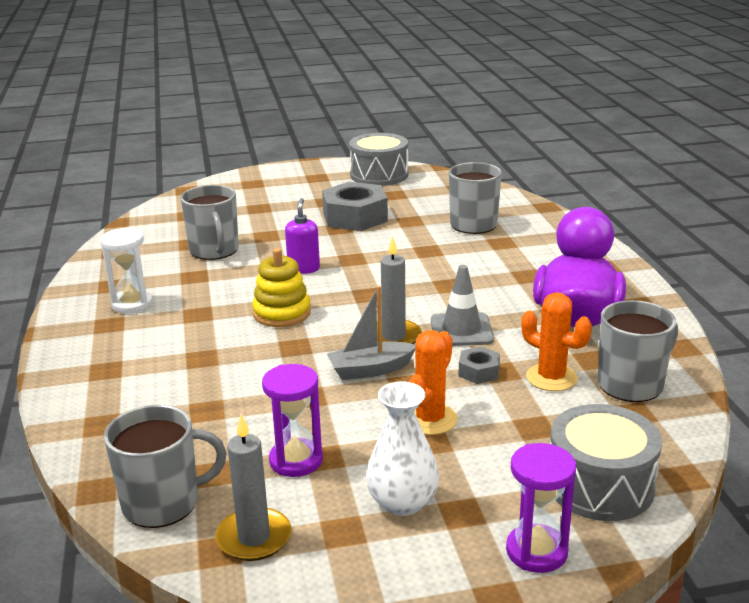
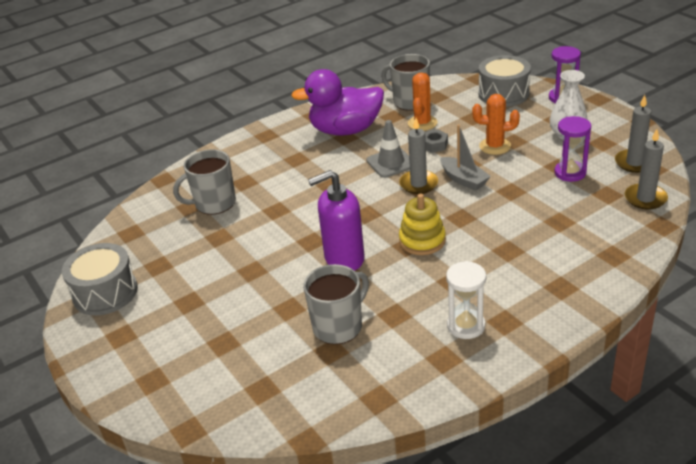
camera: 110 degrees left, 10 degrees up
grey mug [104,405,226,528] -> grey candle [625,129,668,209]
purple soap dispenser [285,198,320,274] -> purple soap dispenser [308,170,365,271], size x1.70
grey nut [322,182,388,231] -> none

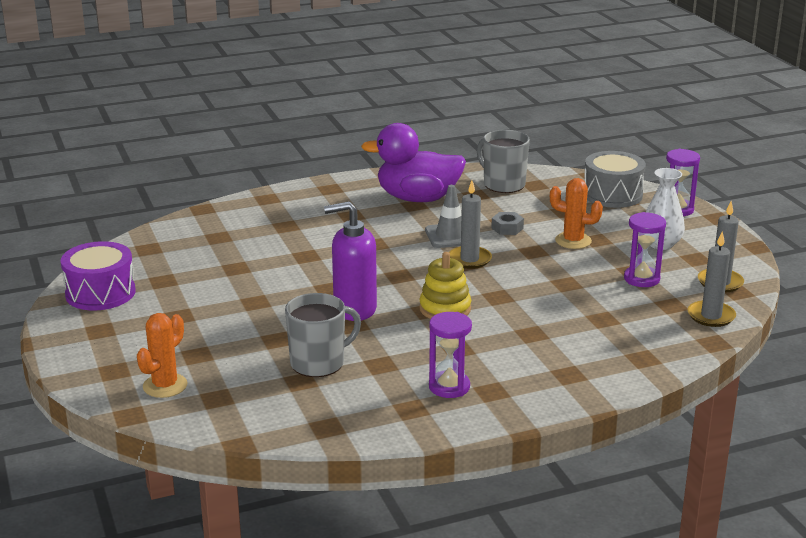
camera: 10 degrees right, 10 degrees down
grey drum [62,243,138,316] -> purple drum [61,241,136,310]
grey mug [173,149,236,215] -> none
orange cactus [408,73,438,131] -> orange cactus moved to [137,313,187,398]
grey boat [440,124,491,191] -> none
white hourglass [446,261,486,339] -> purple hourglass [429,312,472,398]

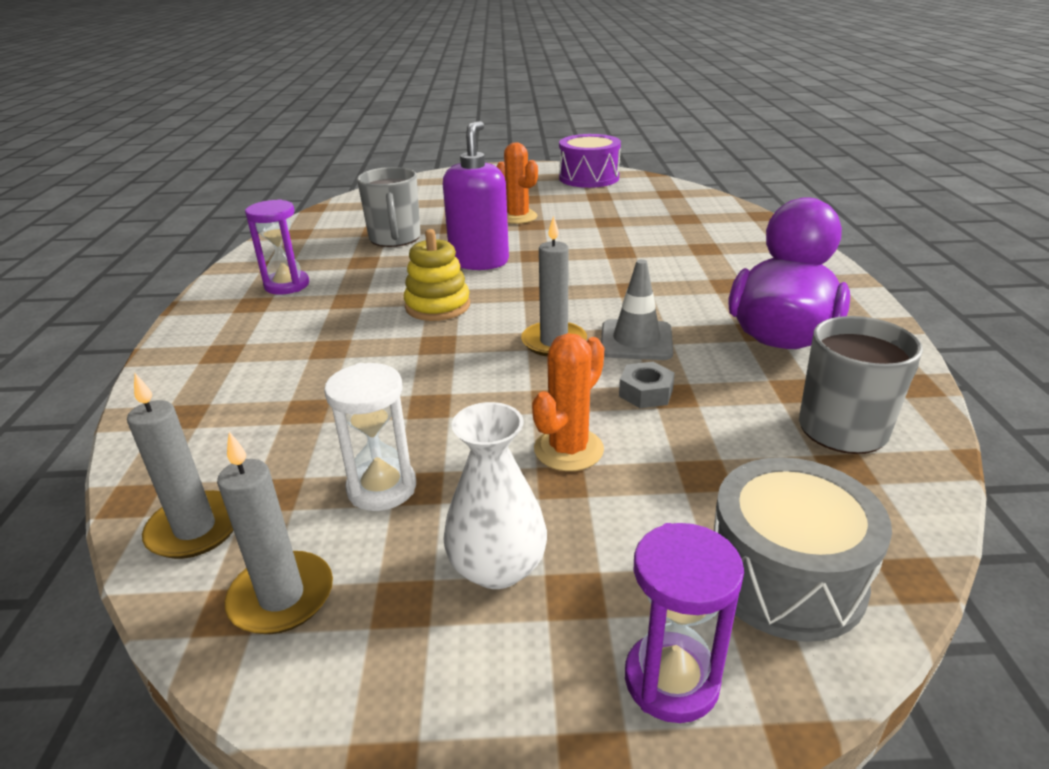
camera: 110 degrees right, 5 degrees up
orange cactus [137,313,187,398] -> orange cactus moved to [497,142,538,224]
purple hourglass [624,212,666,287] -> white hourglass [324,363,416,511]

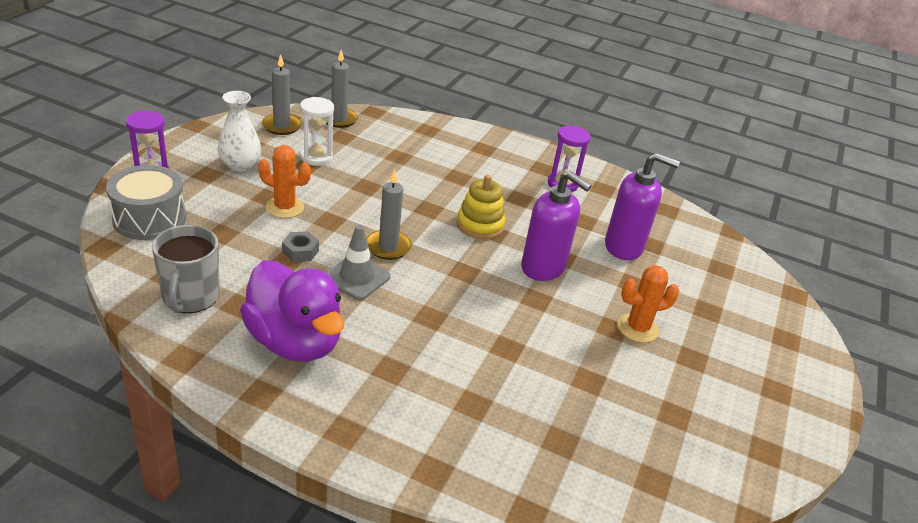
camera: 110 degrees right, 5 degrees up
grey mug [357,167,421,247] -> purple soap dispenser [605,153,680,260]
orange cactus [532,333,604,471] -> orange cactus turned 45 degrees counterclockwise [258,145,311,218]
purple drum [559,134,621,188] -> none

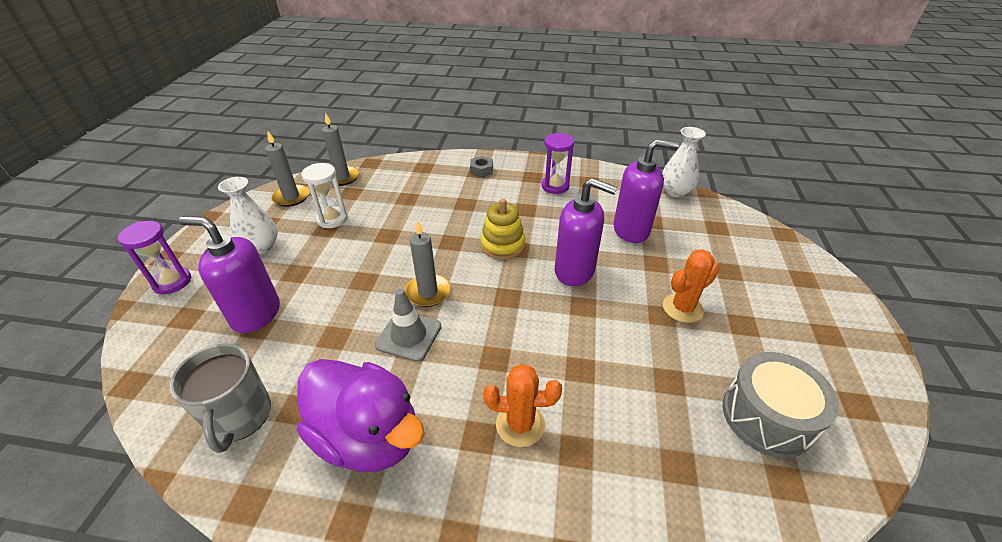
camera: 10 degrees left, 5 degrees up
grey drum [106,165,186,240] -> grey drum moved to [723,352,839,458]
orange cactus [258,145,311,218] -> orange cactus moved to [483,364,562,447]
grey nut [282,231,319,262] -> grey nut moved to [470,156,493,178]
none -> purple soap dispenser [179,216,280,333]
none -> white vase [662,127,706,197]

